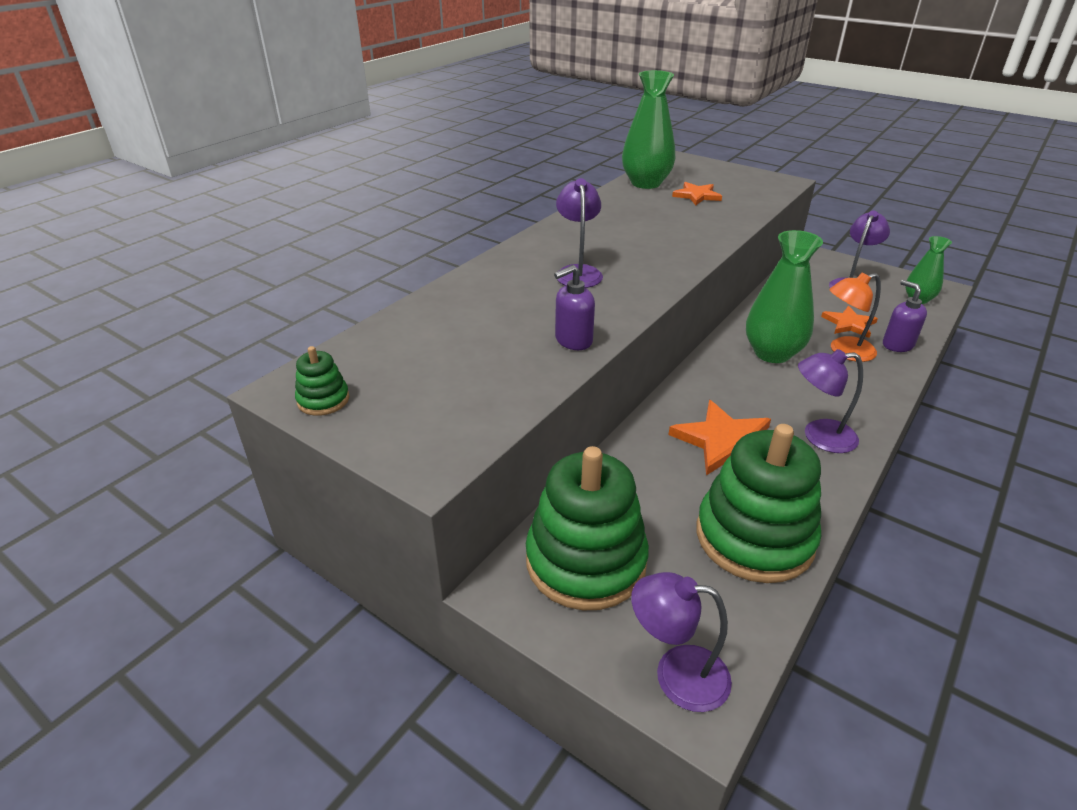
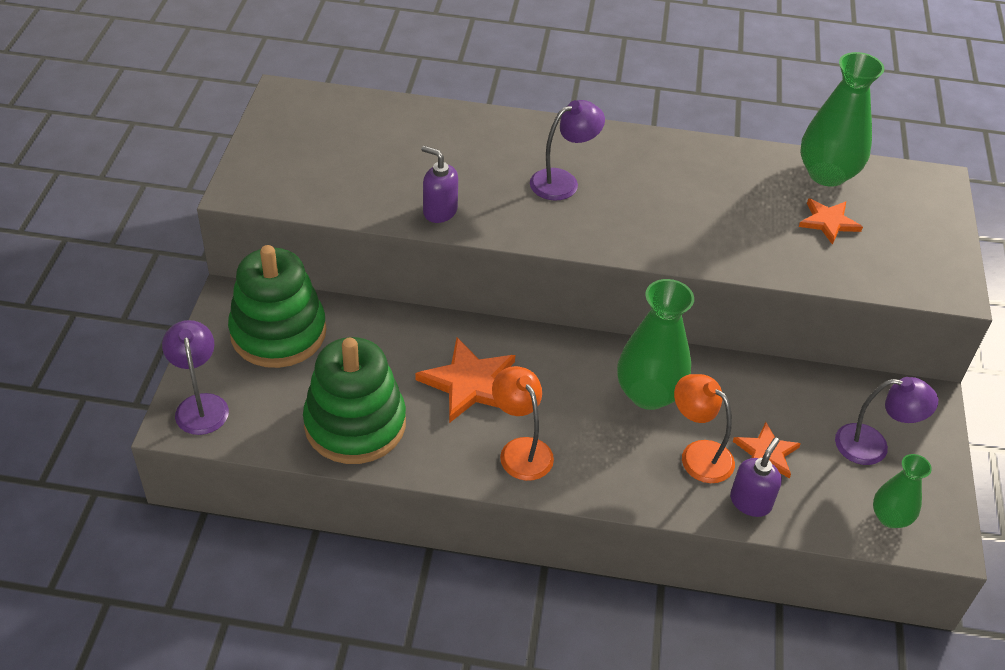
camera: 60 degrees right, 10 degrees up
green stacking toy [295,346,349,416] -> none
purple lamp [798,349,863,453] -> orange lamp [492,366,554,481]

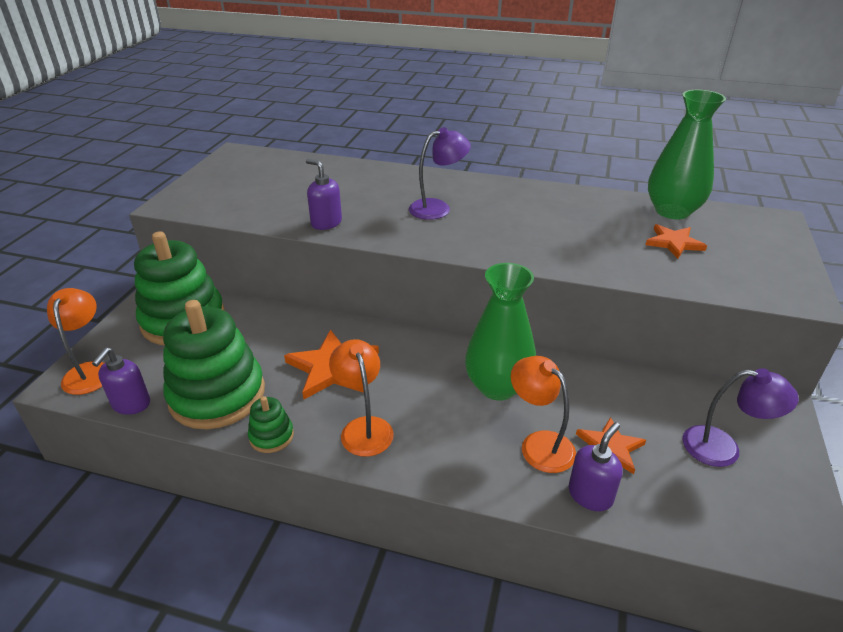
camera: 10 degrees right, 10 degrees down
purple lamp [162,320,229,435] -> orange lamp [47,288,104,395]
green vase [873,454,932,528] -> none
none -> purple soap dispenser [92,348,150,415]
none -> green stacking toy [248,396,294,453]

